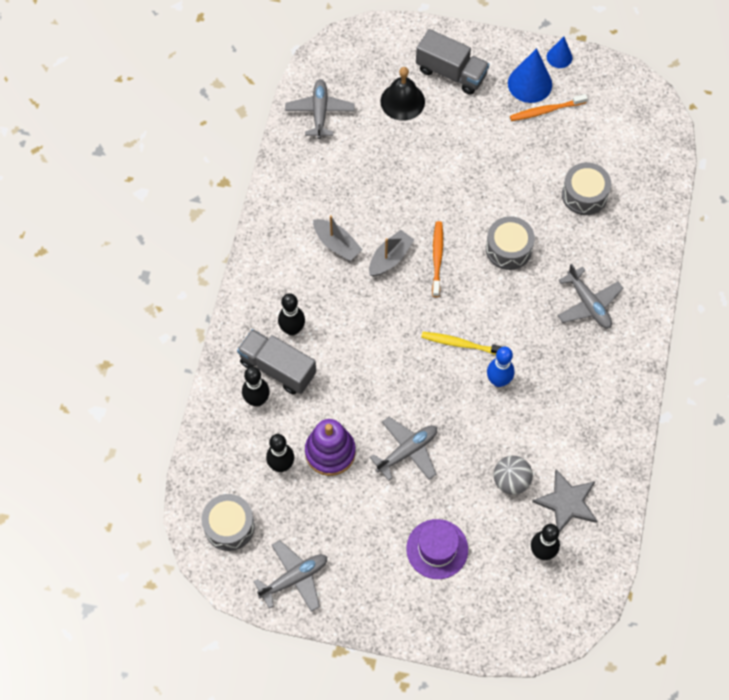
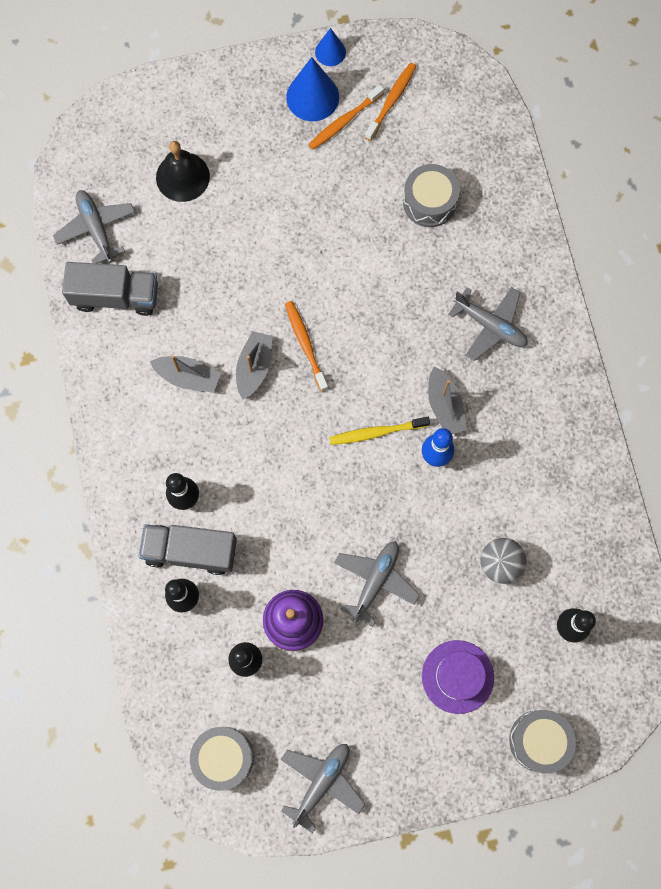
camera: 25 degrees left, 10 degrees up
grey truck [416,29,489,95] -> grey truck moved to [62,262,158,316]
grey drum [486,216,535,270] -> grey drum moved to [509,710,576,773]
grey star [532,469,597,533] -> none
none -> orange toothbrush [365,63,416,141]
none -> grey boat [428,366,467,434]

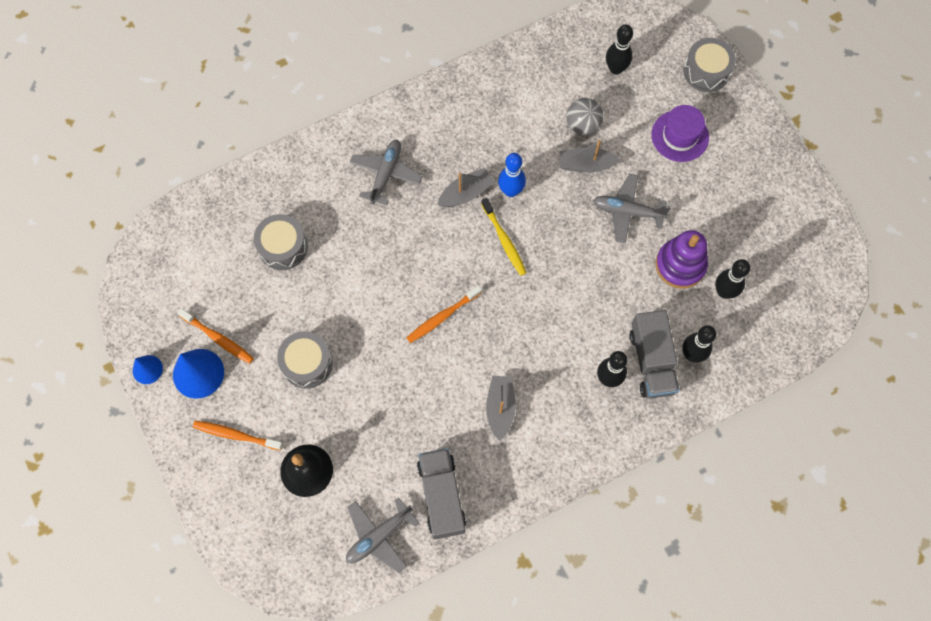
camera: 105 degrees left, 5 degrees down
grey drum [190,727,254,791] -> grey drum moved to [277,331,333,389]
grey boat [236,331,273,400] -> grey boat moved to [560,140,621,172]
grey plane [281,744,365,833] -> none
orange toothbrush [365,63,416,141] -> orange toothbrush moved to [193,421,283,451]

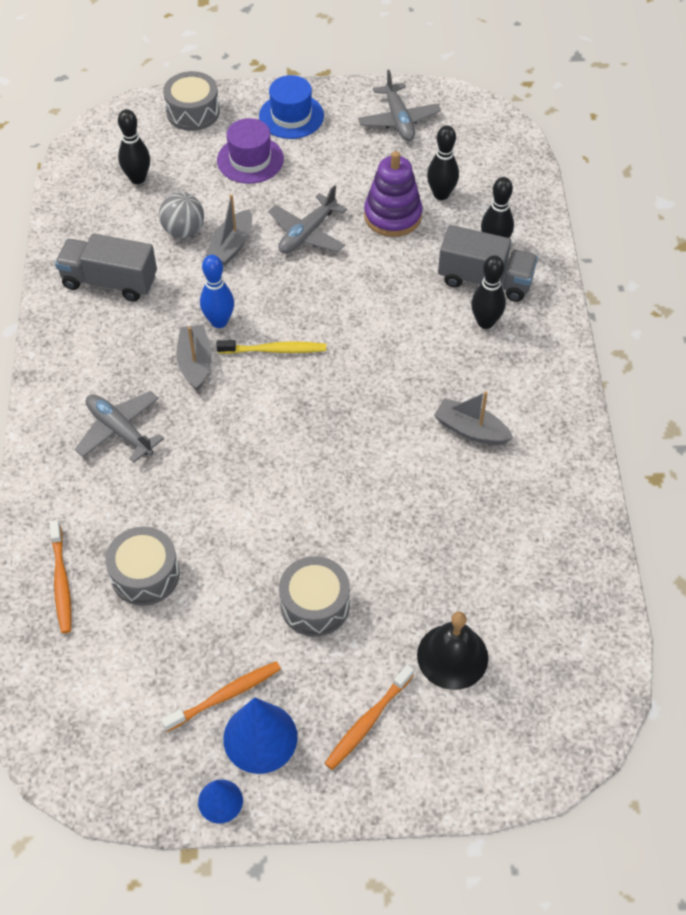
camera: 65 degrees left, 15 degrees down
grey plane [346,497,419,573] -> grey plane moved to [358,70,441,141]
orange toothbrush [406,285,482,343] -> orange toothbrush moved to [49,520,72,633]
grey truck [417,448,466,539] -> grey truck moved to [55,233,157,302]
none -> blue hat [259,75,324,139]

